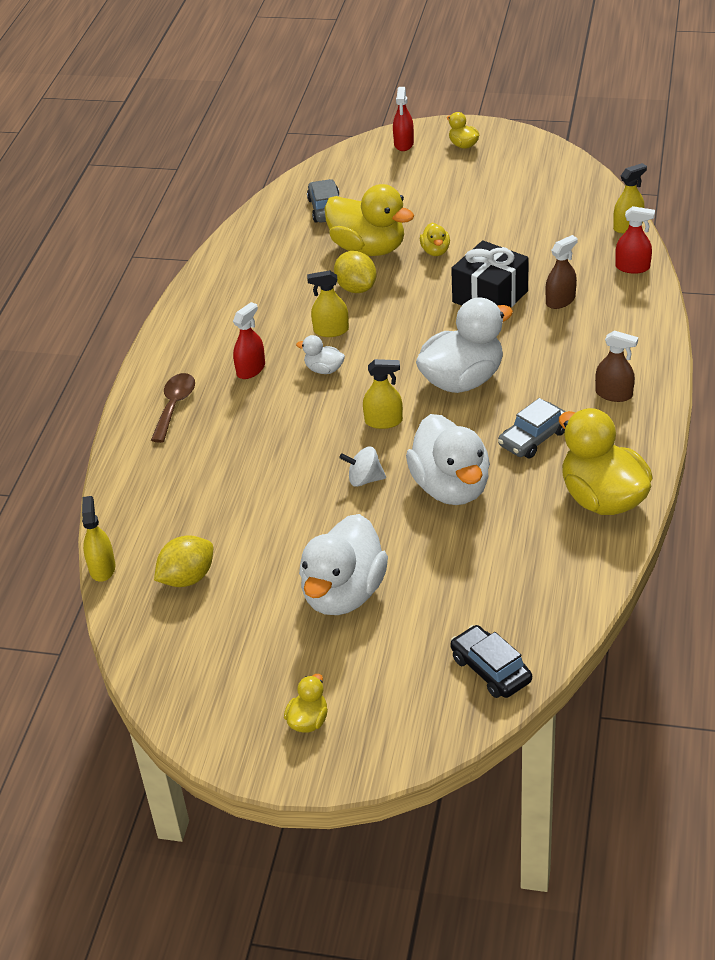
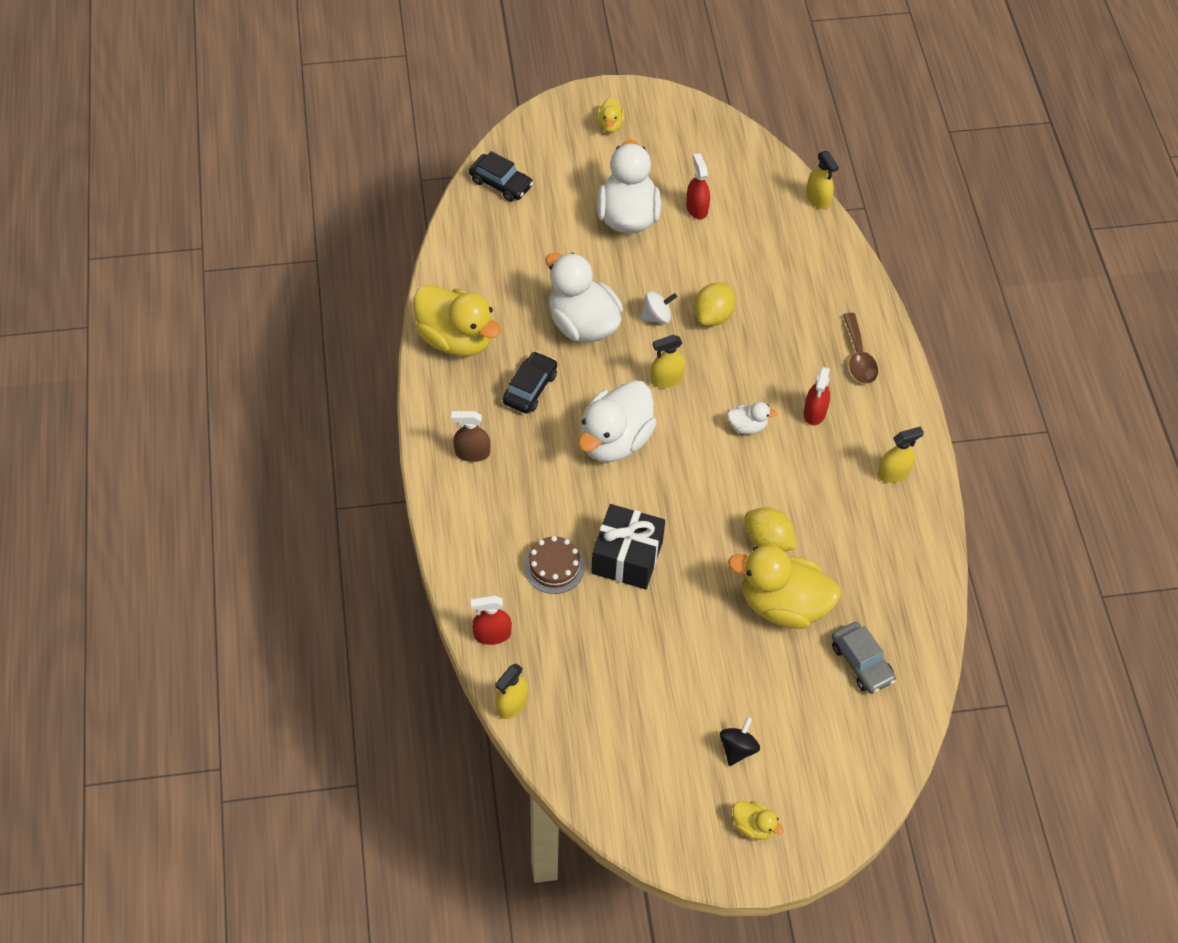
camera: 155 degrees right, 15 degrees up
yellow lemon [154,535,213,587] -> yellow lemon moved to [694,282,735,326]
yellow spray bottle [307,270,349,337] -> yellow spray bottle moved to [878,427,924,483]
red spray bottle [393,87,414,151] -> red spray bottle moved to [686,153,710,220]
yellow duck [420,223,450,256] -> none
grey car [498,398,566,458] -> black car [503,351,557,413]
brown spray bottle [545,235,578,309] -> brown cake [524,536,585,594]
none -> black spinning top [720,717,760,766]

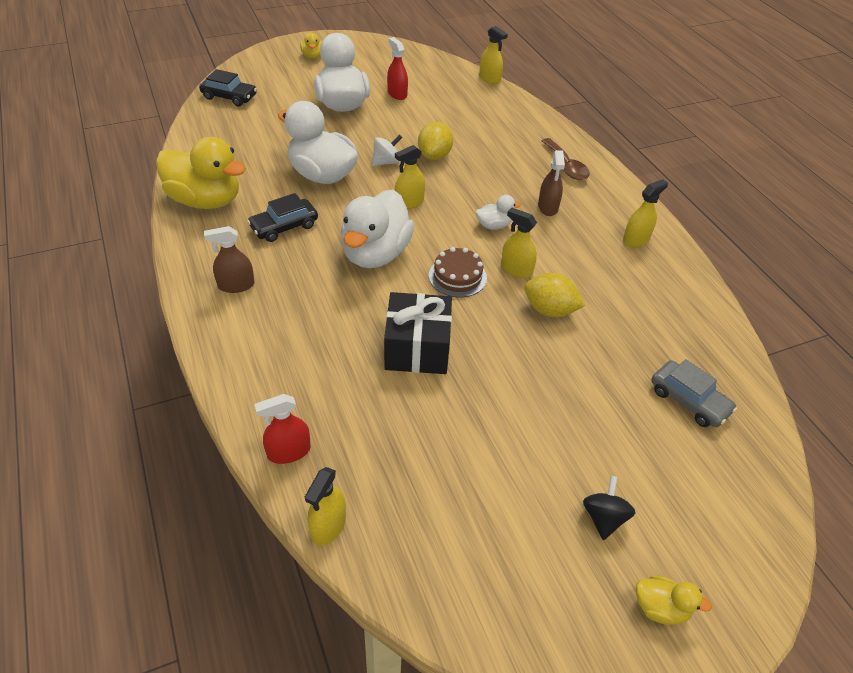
camera: 15 degrees left, 10 degrees down
black car [503,351,557,413] -> black car turned 135 degrees counterclockwise [247,193,318,242]
brown cake [524,536,585,594] -> brown cake moved to [429,247,487,297]
yellow duck [728,545,841,629] -> none
red spray bottle [804,367,830,425] -> brown spray bottle [538,150,565,216]
none -> yellow spray bottle [501,208,537,278]

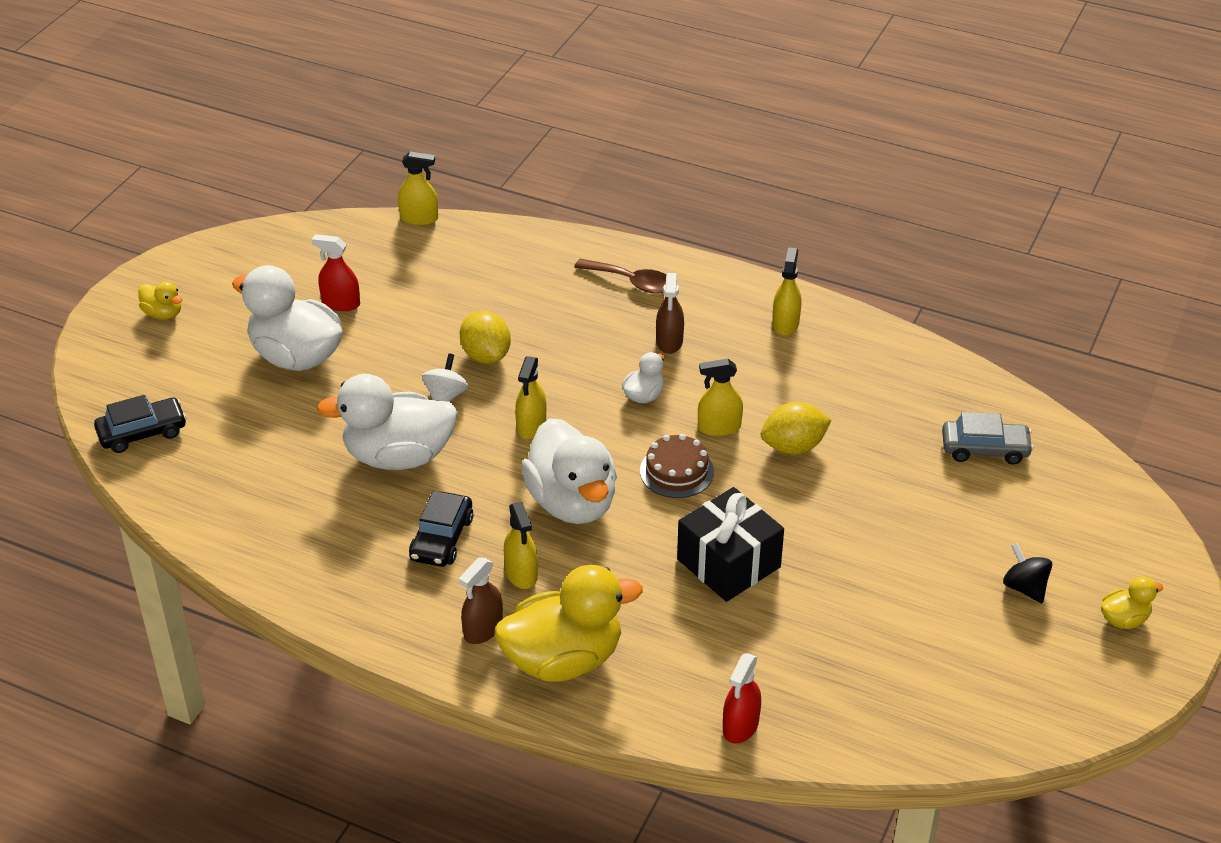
camera: 40 degrees left, 5 degrees down
yellow duck [156,137,246,209] -> yellow duck moved to [495,565,643,682]
yellow spray bottle [305,467,346,546] -> yellow spray bottle moved to [504,502,538,589]
brown spray bottle [538,150,565,216] -> brown spray bottle turned 45 degrees clockwise [656,273,684,354]

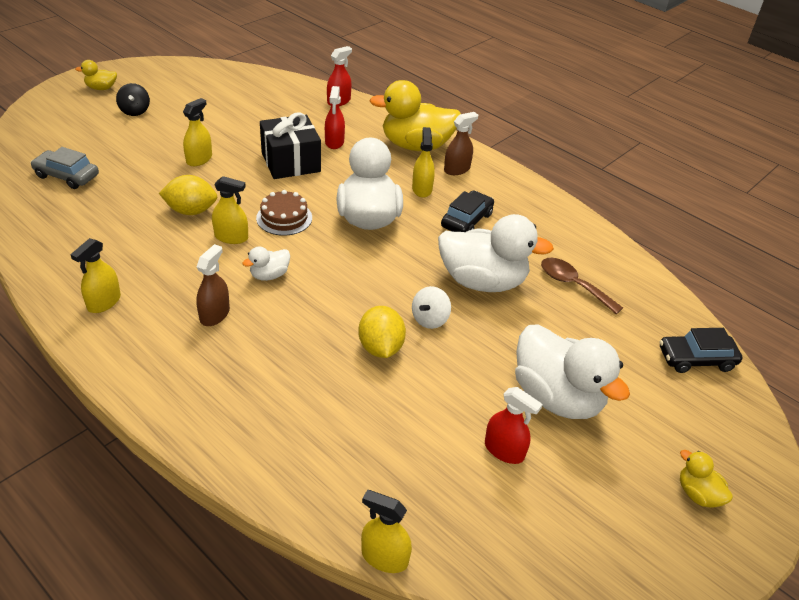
camera: 165 degrees left, 0 degrees up
yellow spray bottle [515,356,546,439] -> yellow spray bottle moved to [183,98,212,166]
brown spoon [574,259,666,294] -> brown spoon moved to [541,258,623,314]
none -> red spray bottle [325,86,345,149]

